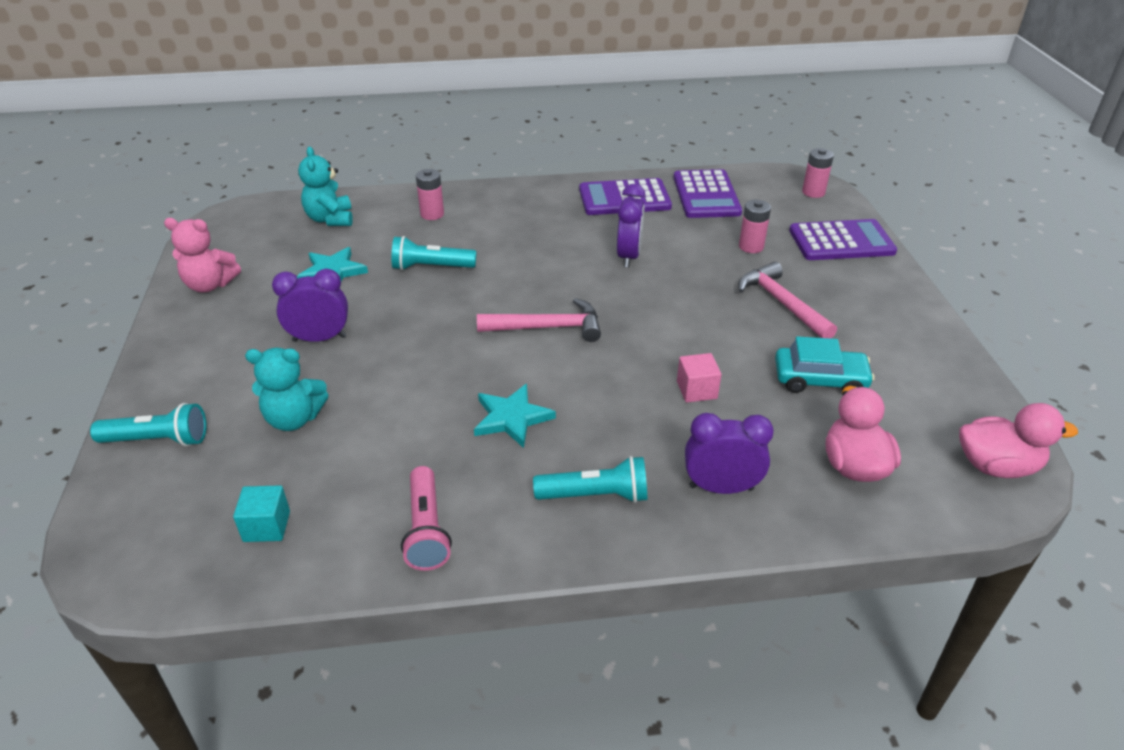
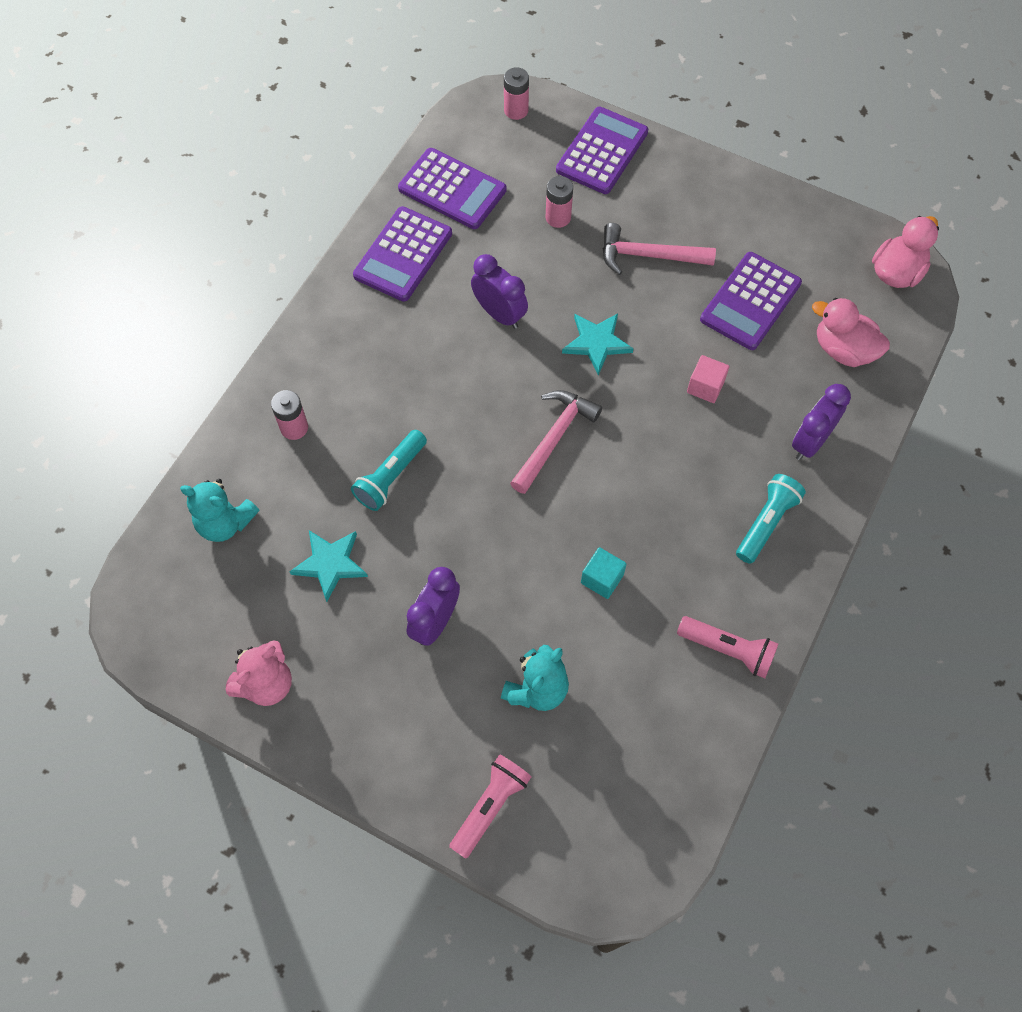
camera: 55 degrees left, 25 degrees up
turquoise flashlight [90,403,207,447] -> pink flashlight [449,754,531,859]
turquoise cube [233,485,290,542] -> turquoise cube moved to [581,547,627,599]
turquoise star [474,384,556,448] -> turquoise star moved to [562,313,634,375]
turquoise car [775,336,874,393] -> purple calculator [700,252,802,350]

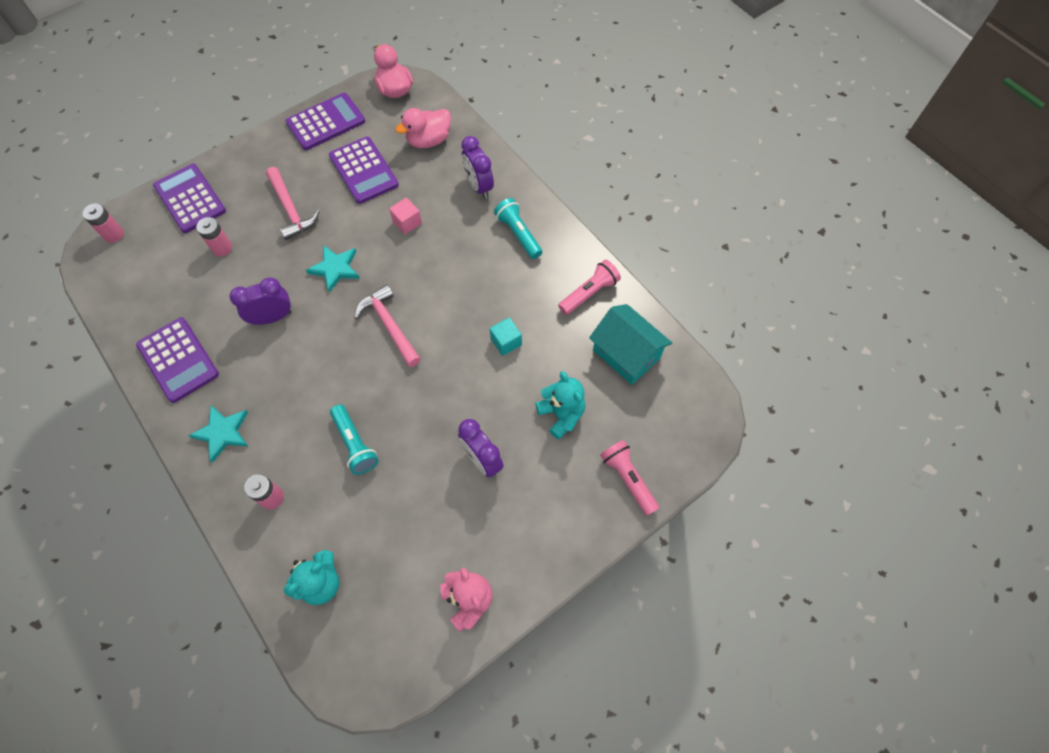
camera: 65 degrees left, 0 degrees up
turquoise star [289,530,368,602] -> turquoise star moved to [188,405,248,463]
purple calculator [398,148,506,229] -> purple calculator moved to [286,93,365,150]
pink hammer [603,223,716,275] -> pink hammer turned 60 degrees counterclockwise [266,167,319,240]
none -> turquoise house [589,304,672,385]

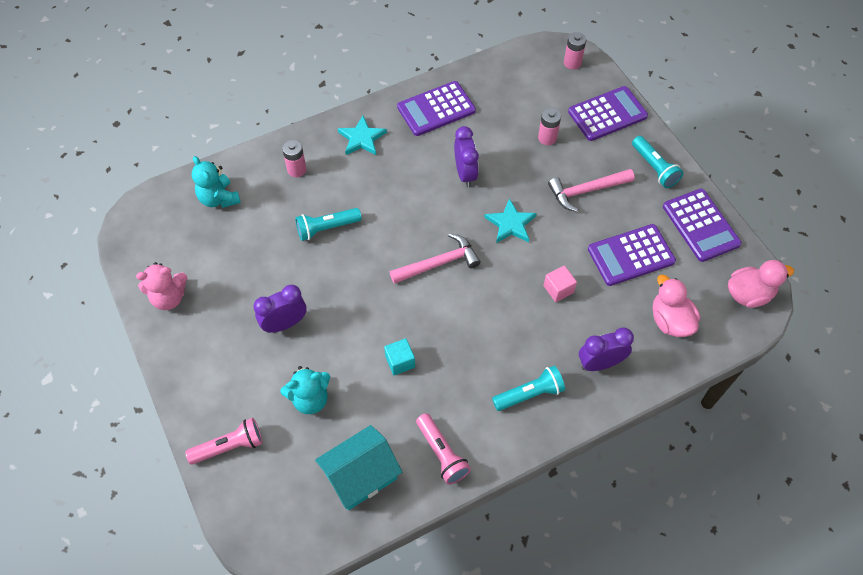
camera: 100 degrees right, 5 degrees down
none -> turquoise flashlight [632,136,683,188]

